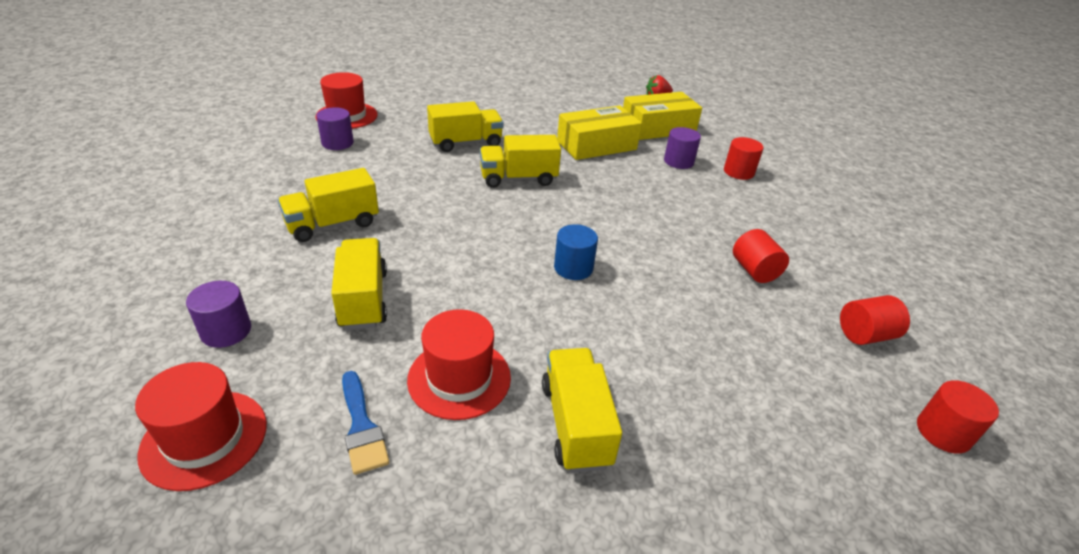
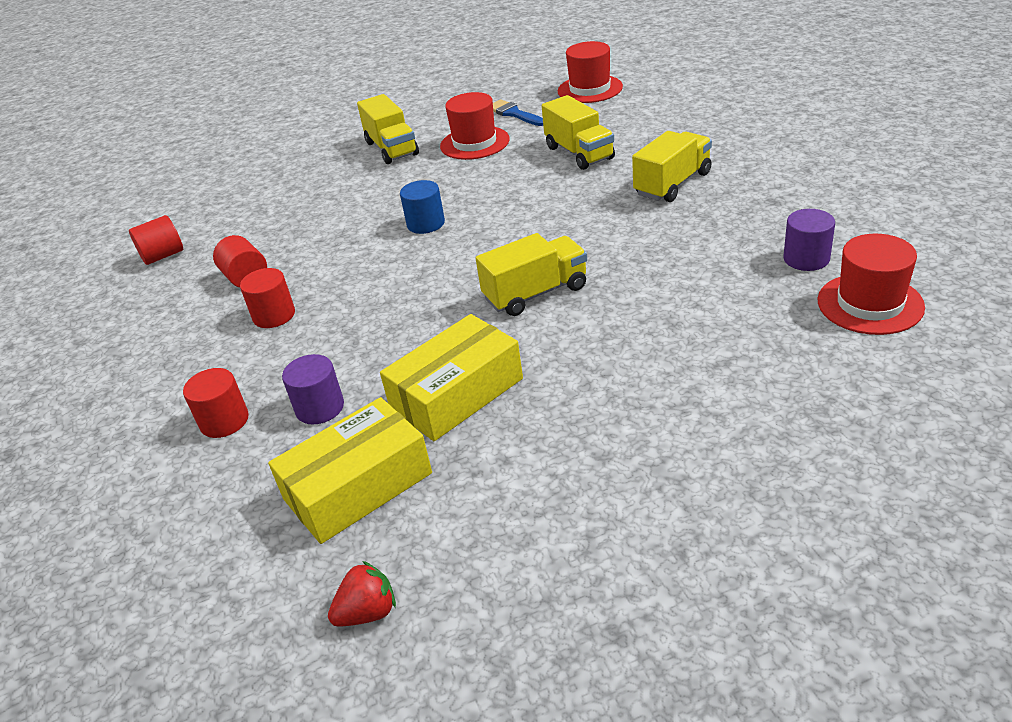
camera: 170 degrees right, 0 degrees up
purple cylinder [186,281,251,348] -> none
yellow truck [427,101,504,152] -> none
red cylinder [917,380,999,454] -> red cylinder moved to [240,268,295,328]

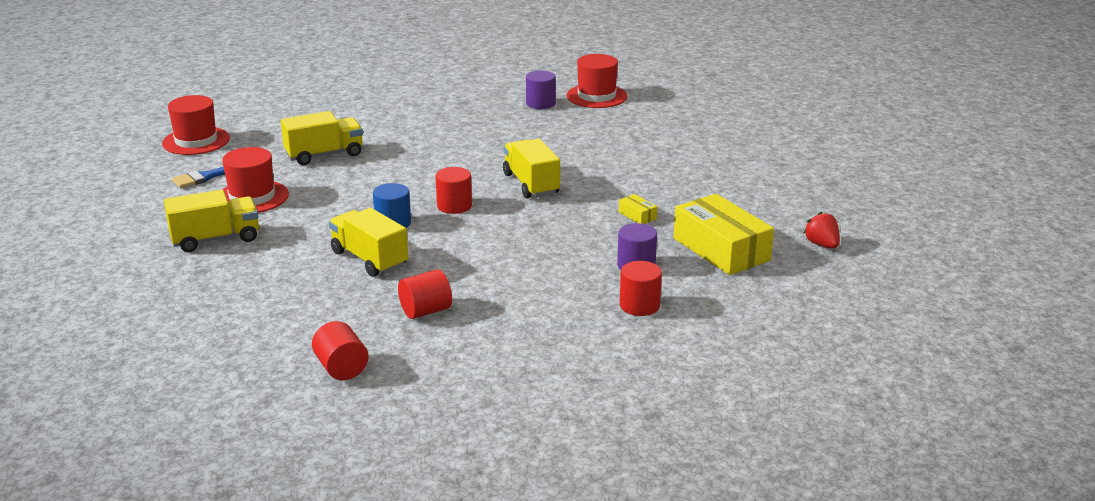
camera: 90 degrees left, 10 degrees down
red cylinder [240,268,295,328] -> red cylinder moved to [436,167,472,214]
yellow box [380,314,523,441] -> yellow box [619,194,657,224], size x0.41
yellow truck [632,131,712,202] -> yellow truck moved to [329,208,408,277]

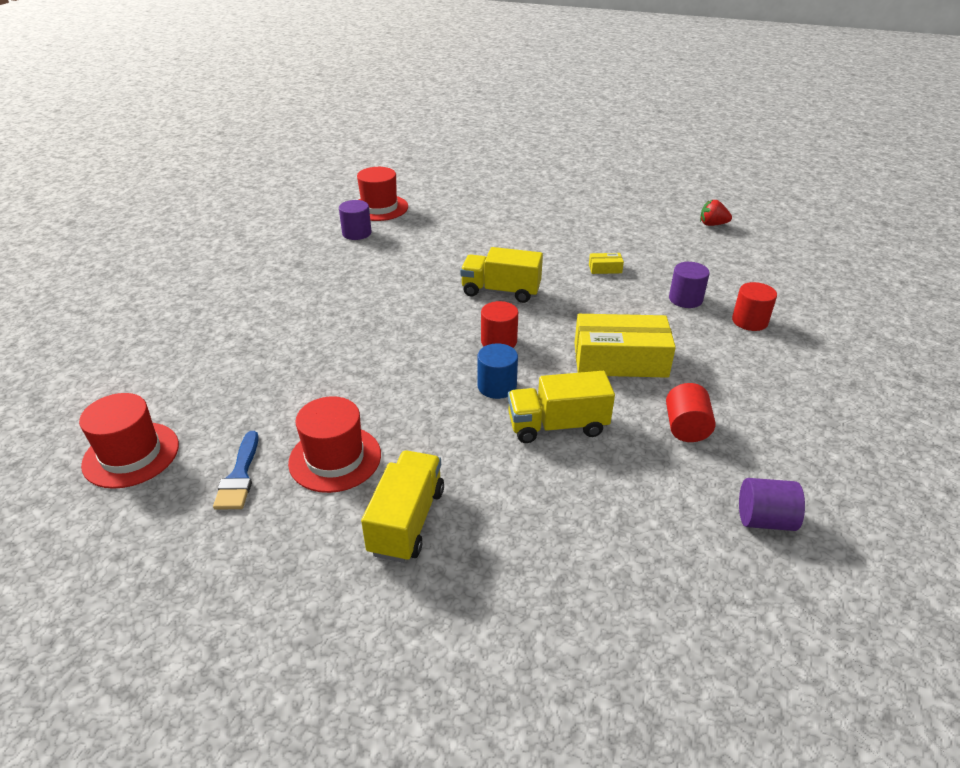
camera: 55 degrees left, 10 degrees up
yellow truck [281,111,363,165] -> none
red cylinder [312,321,368,380] -> purple cylinder [739,478,805,531]
yellow box [674,194,774,275] -> yellow box moved to [575,314,676,378]

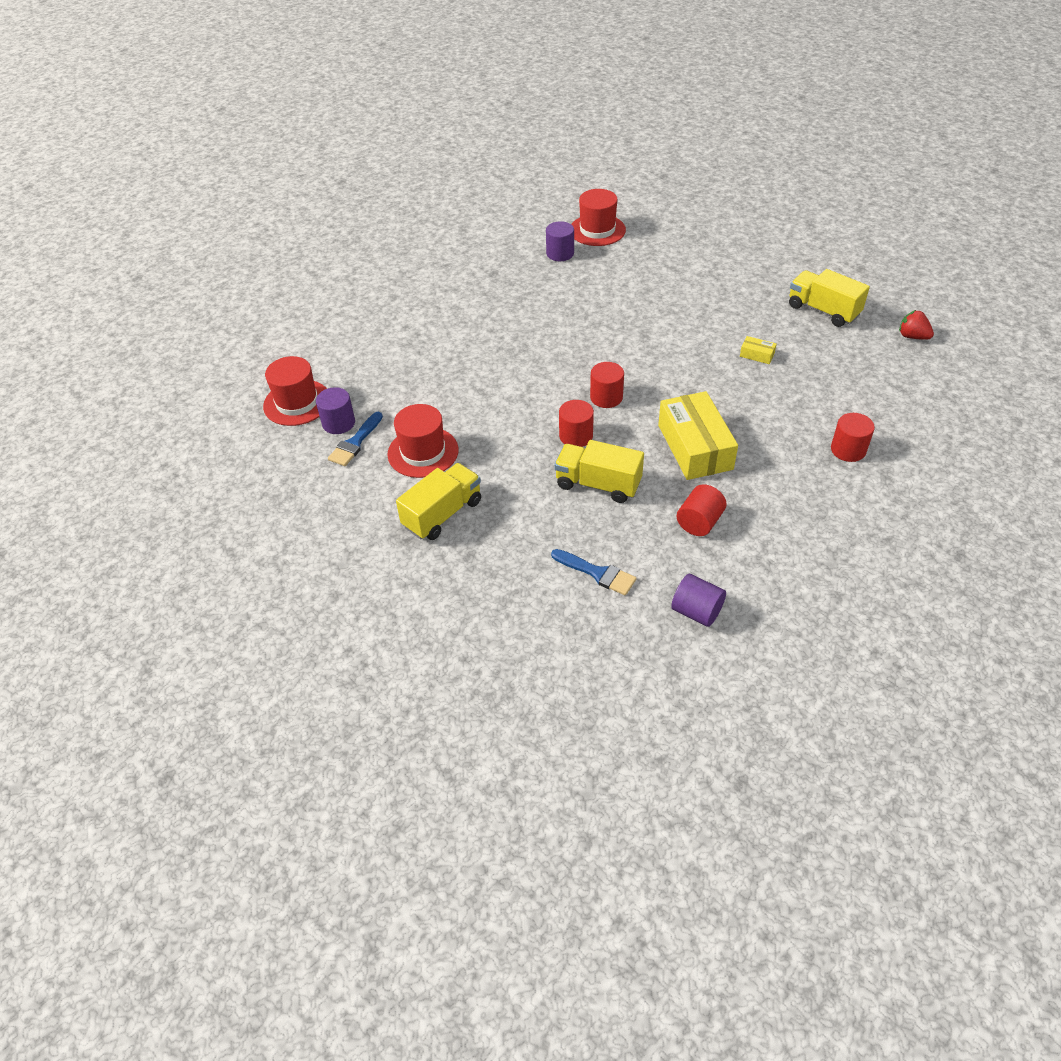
camera: 30 degrees right, 10 degrees up
yellow truck [460,247,543,303] -> yellow truck moved to [789,269,870,327]
blue cylinder [478,343,518,399] -> red cylinder [559,400,594,447]
yellow box [575,314,676,378] -> yellow box turned 45 degrees clockwise [658,391,738,480]
purple cylinder [669,262,710,308] -> purple cylinder moved to [316,387,355,434]
none -> blue brush [551,549,636,596]

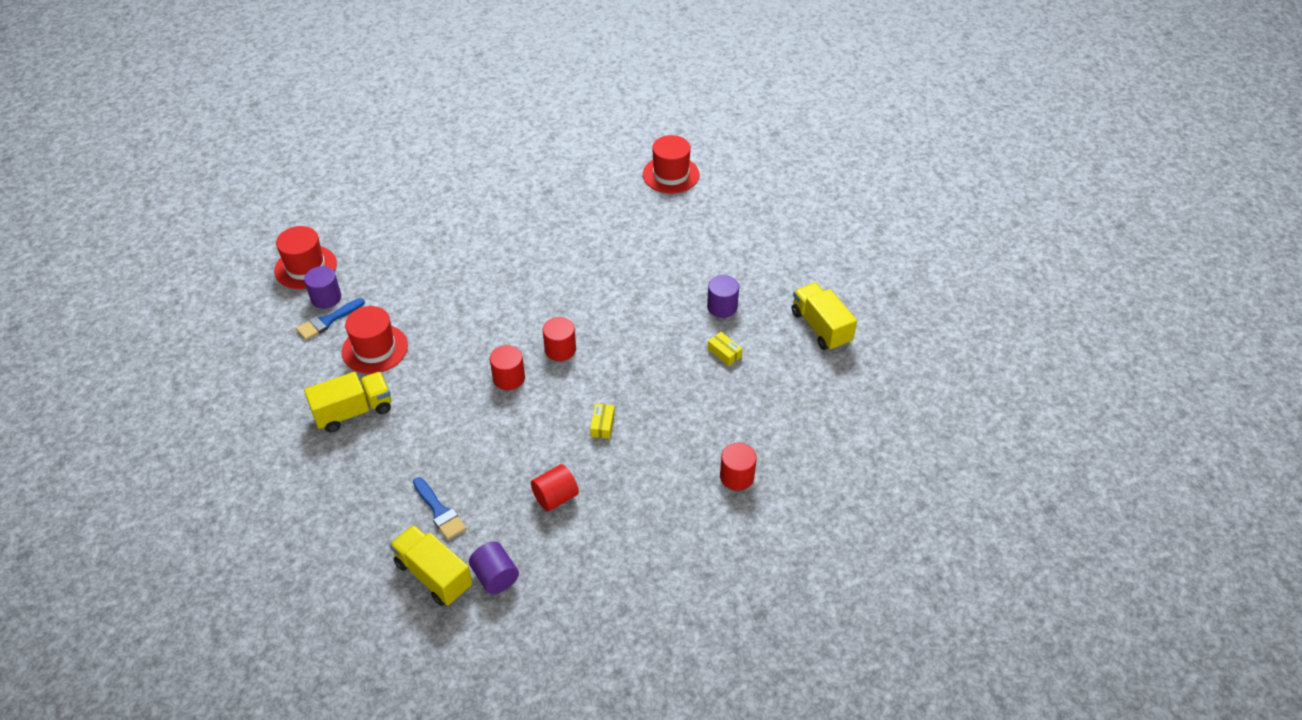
camera: 20 degrees right, 0 degrees up
purple cylinder [546,221,574,261] -> purple cylinder moved to [707,275,739,318]
yellow truck [554,440,644,503] -> yellow truck moved to [390,525,473,606]
yellow box [658,391,738,480] -> yellow box [590,403,615,439], size x0.41
red strawberry [899,310,934,340] -> none

